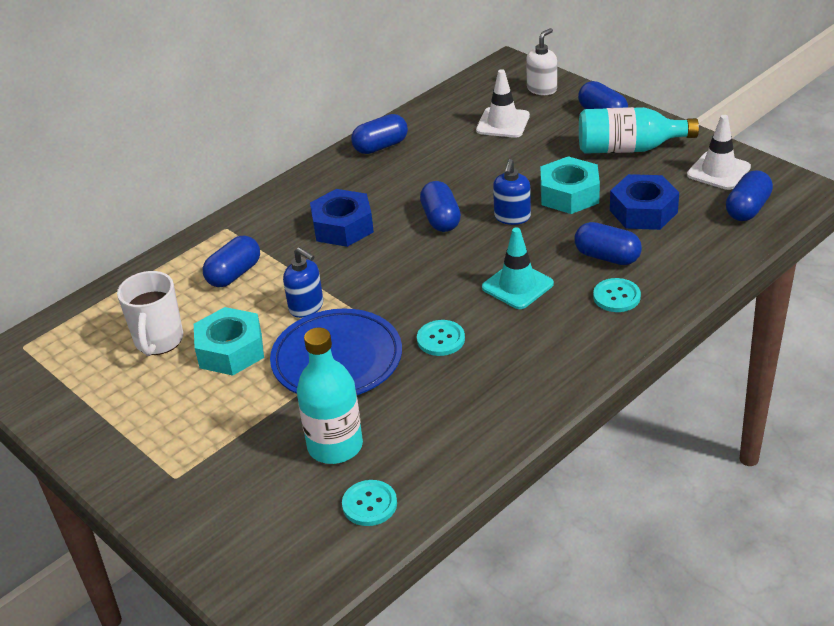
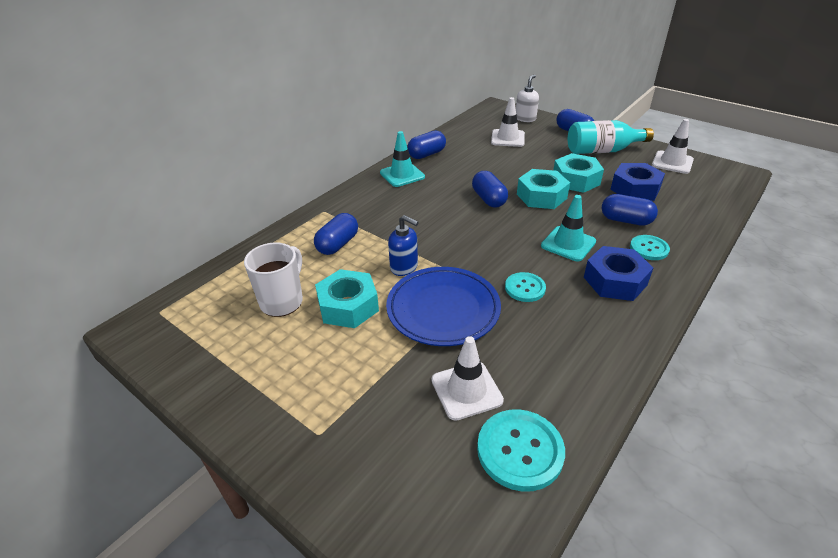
camera: 10 degrees left, 0 degrees up
white mug [117,271,183,356] -> white mug turned 150 degrees counterclockwise [244,242,303,317]
turquoise bottle [297,328,363,464] -> white traffic cone [432,336,504,421]
blue nut [310,189,374,247] -> blue nut moved to [584,246,653,301]
turquoise button [342,480,397,526] -> turquoise button [477,409,565,492], size x1.58
blue soap dispenser [493,159,531,225] -> turquoise nut [517,169,570,209]
blue capsule [726,170,773,221] -> none
none -> turquoise traffic cone [380,131,425,187]

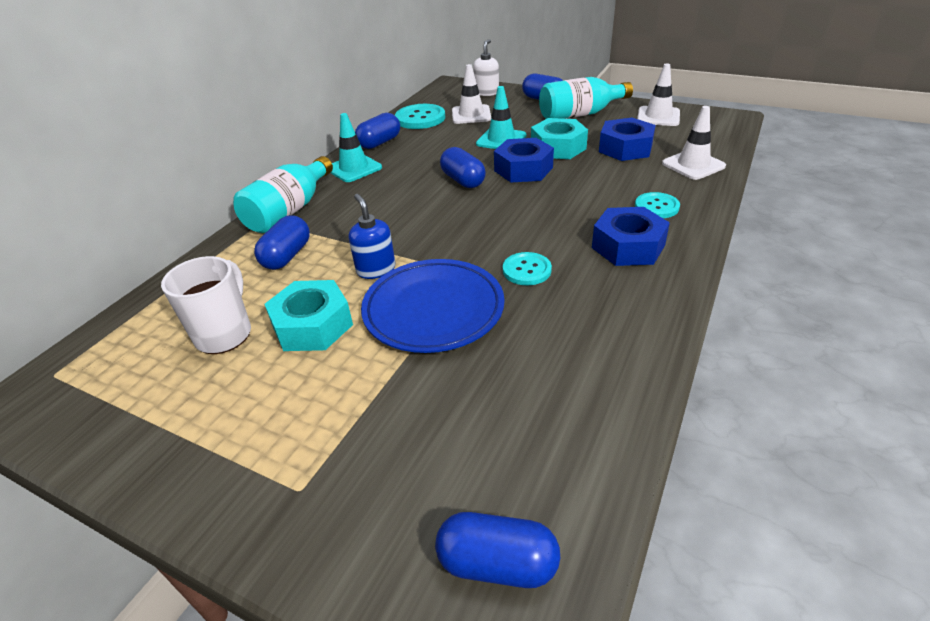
camera: 10 degrees left, 0 degrees up
blue soap dispenser [388,215,418,276] -> blue soap dispenser turned 135 degrees counterclockwise [349,194,395,279]
white traffic cone [432,336,504,421] -> white traffic cone moved to [662,106,726,180]
turquoise button [477,409,565,492] -> turquoise button moved to [395,104,445,129]
turquoise nut [517,169,570,209] -> blue nut [494,138,554,182]
turquoise traffic cone [541,195,596,261] -> turquoise traffic cone moved to [476,86,527,149]
blue capsule [602,194,658,226] -> blue capsule moved to [435,512,560,588]
none -> turquoise bottle [233,156,333,233]

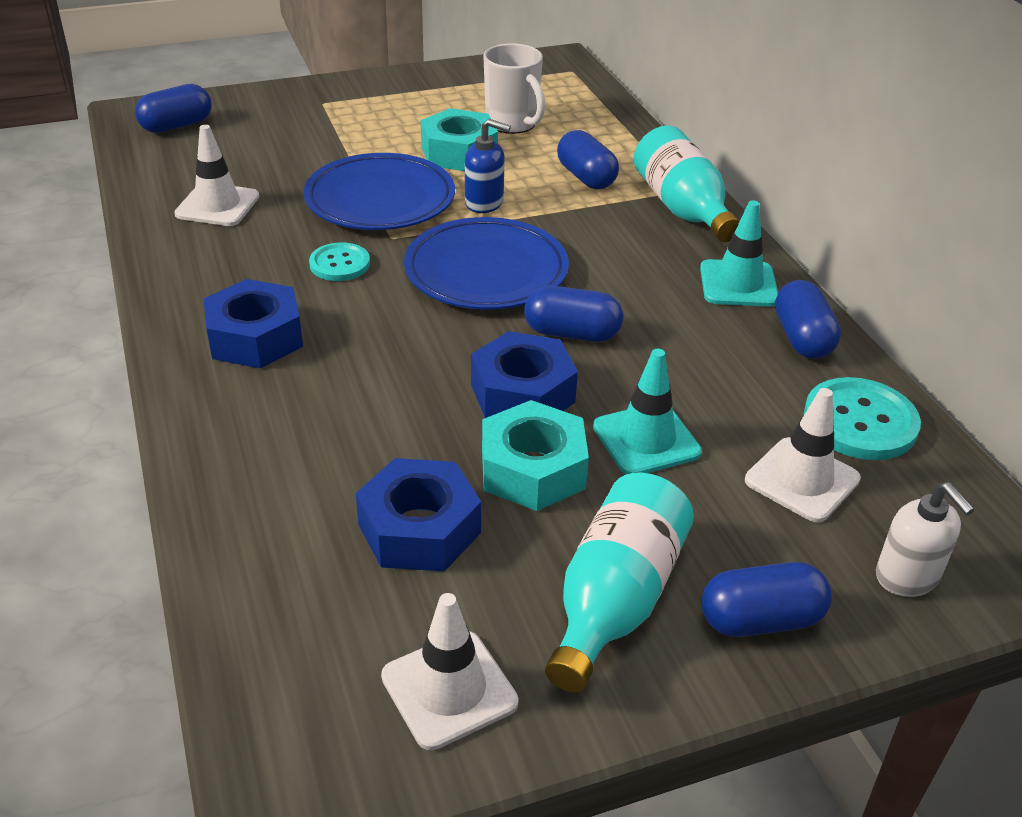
camera: 130 degrees right, 0 degrees up
turquoise button [635,192,680,218] -> none
white traffic cone [662,106,726,180] -> white traffic cone moved to [174,125,259,226]
none -> blue plate [404,217,569,310]

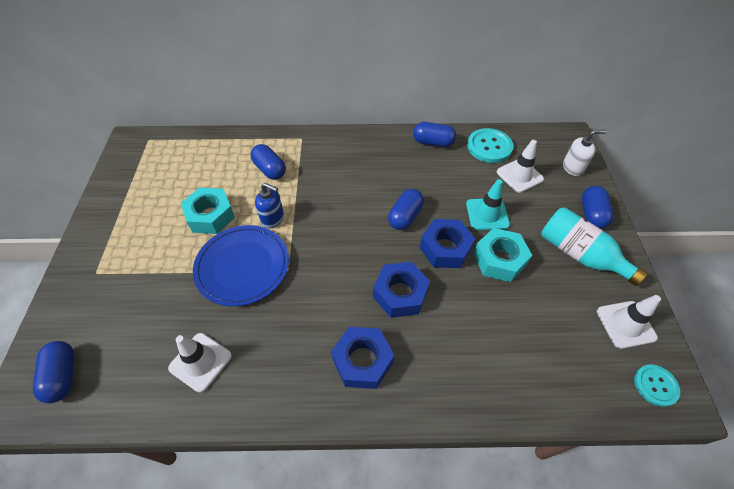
camera: 70 degrees left, 15 degrees up
turquoise button [309,242,370,281] -> turquoise button moved to [634,364,680,407]
blue nut [356,458,481,572] -> blue nut moved to [373,262,430,318]
blue plate [404,217,569,310] -> none
blue soap dispenser [465,119,511,213] -> blue soap dispenser turned 75 degrees clockwise [255,183,284,228]
white mug [483,43,545,134] -> none
blue capsule [557,130,619,189] -> blue capsule turned 60 degrees clockwise [251,144,286,180]
turquoise bottle [634,125,740,242] -> none
turquoise traffic cone [700,200,778,307] -> none

